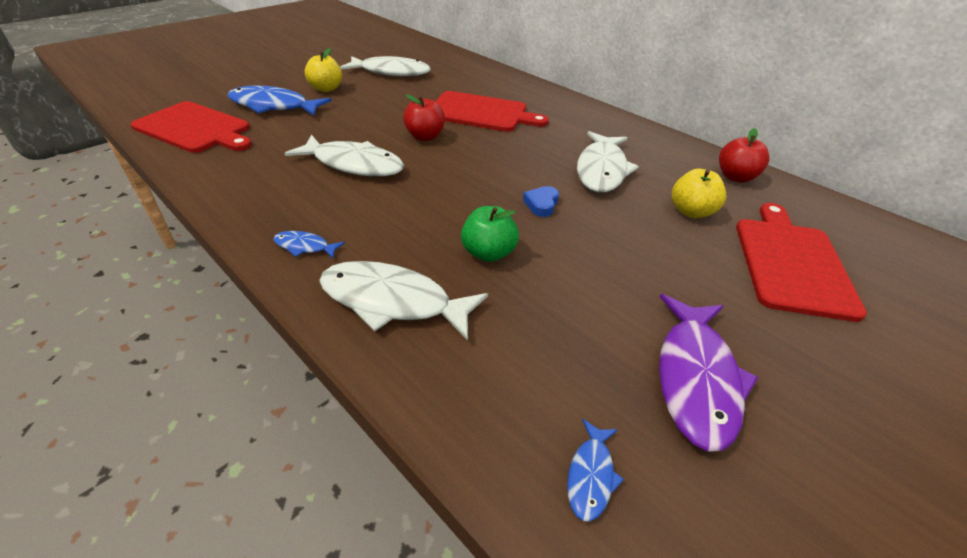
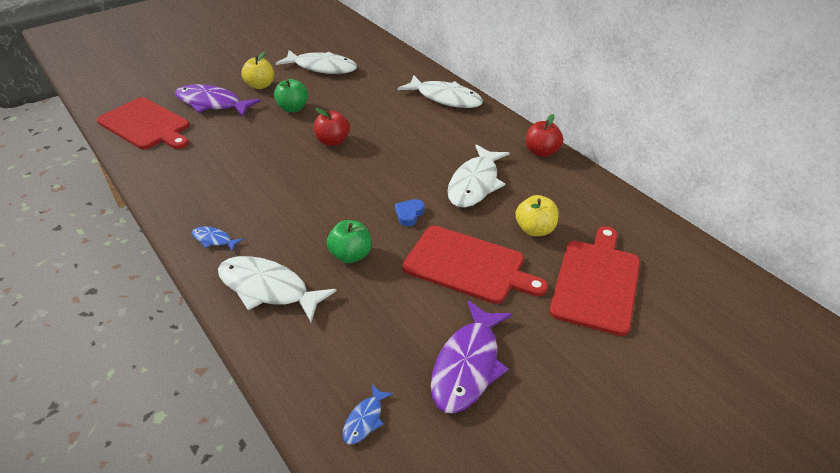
camera: 10 degrees right, 0 degrees up
blue fish [227,86,331,116] -> purple fish [175,84,261,117]
white fish [284,135,404,176] -> white fish moved to [398,75,483,108]
red cutting board [435,91,549,132] -> red cutting board moved to [402,226,548,304]
red apple [719,128,769,182] -> red apple moved to [526,114,563,157]
none -> green apple [274,79,308,112]

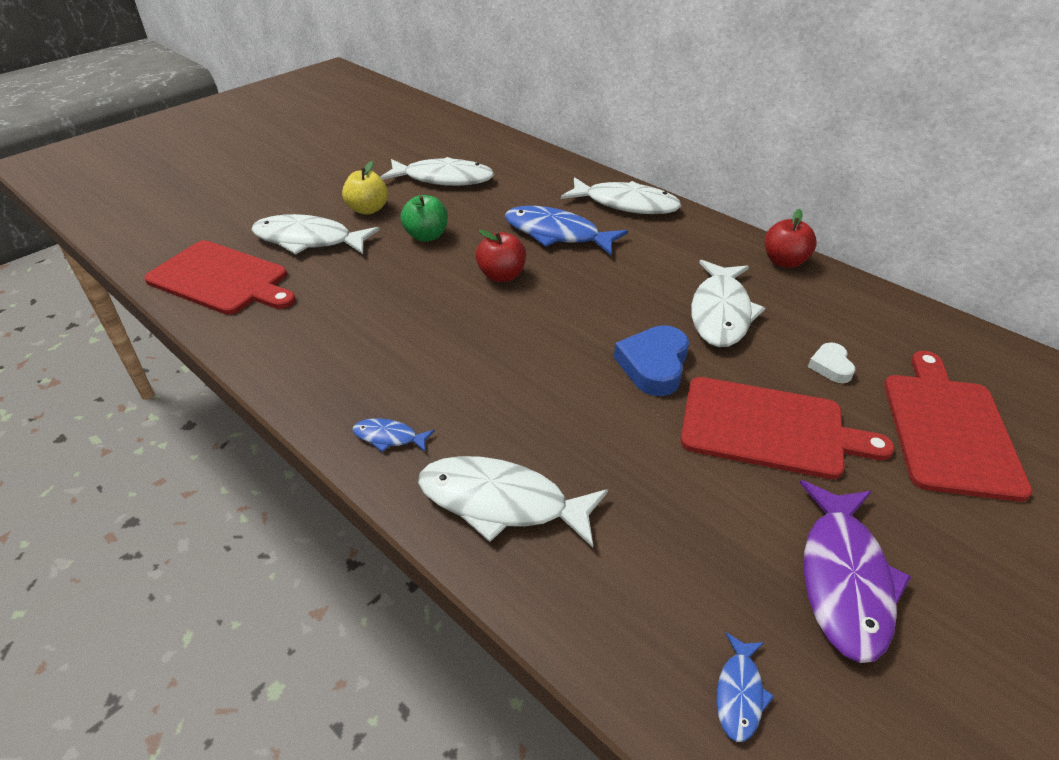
camera: 10 degrees left, 0 degrees up
purple fish [175,84,261,117] -> white fish [251,214,380,255]
green apple [327,220,371,263] -> none
blue heart [395,199,425,226] -> blue heart [614,325,689,396], size x1.76
yellow apple [516,195,559,236] -> white heart [808,342,856,383]
none -> blue fish [505,206,628,255]

